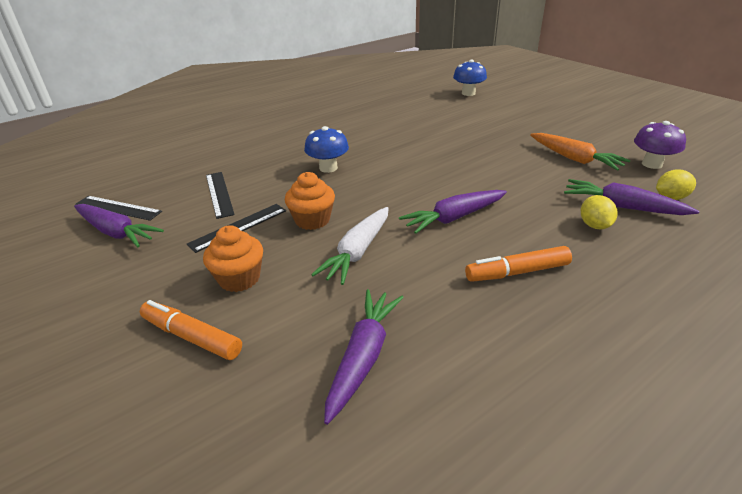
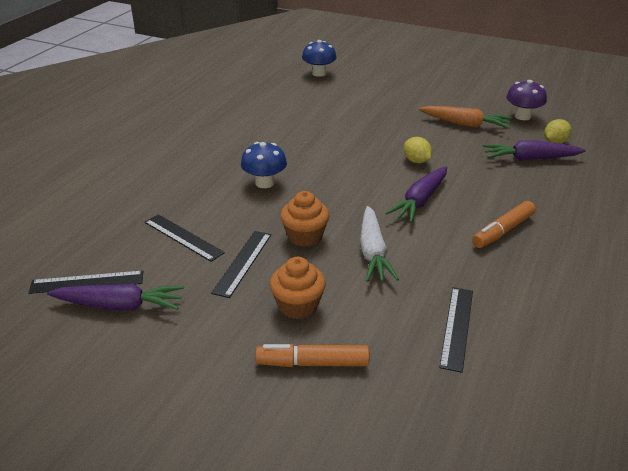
camera: 30 degrees left, 0 degrees up
purple carrot [324,289,404,425] -> black ruler [439,287,473,373]
yellow lemon [581,195,617,229] -> yellow lemon moved to [404,137,432,163]

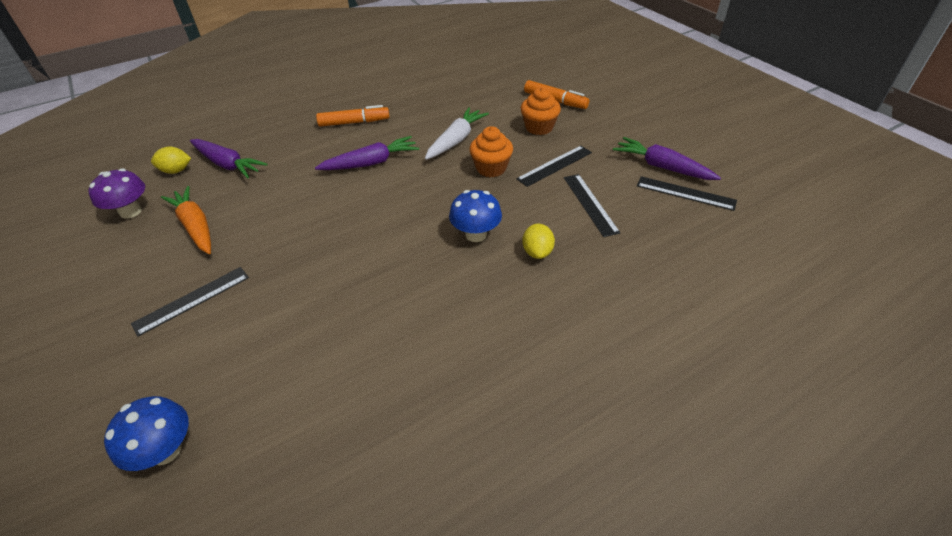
camera: 145 degrees left, 10 degrees up
yellow lemon [404,137,432,163] -> yellow lemon moved to [522,224,555,259]
black ruler [439,287,473,373] -> black ruler moved to [131,267,249,337]

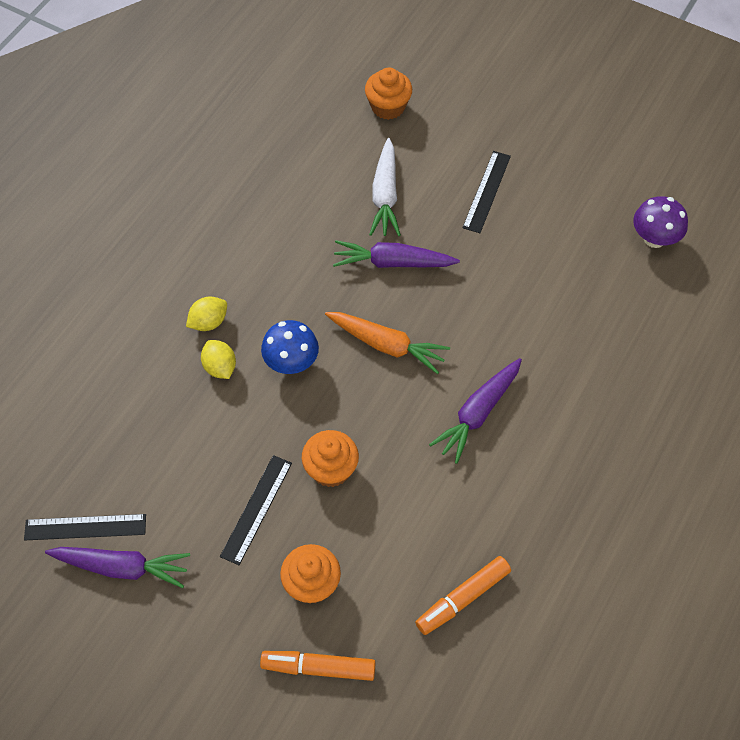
camera: 150 degrees right, 15 degrees up
blue mushroom [104,396,189,471] -> orange cupcake [365,67,412,120]
yellow lemon [151,147,191,174] -> yellow lemon moved to [186,296,227,331]
orange carrot [161,186,211,254] -> orange carrot moved to [325,312,450,374]
purple carrot [190,139,268,178] -> purple carrot moved to [333,240,460,268]
orange marker [316,105,390,127] -> orange marker moved to [415,556,511,635]
white carrot [425,107,489,160] -> white carrot moved to [369,138,401,236]
black ruler [564,174,620,237] -> none

